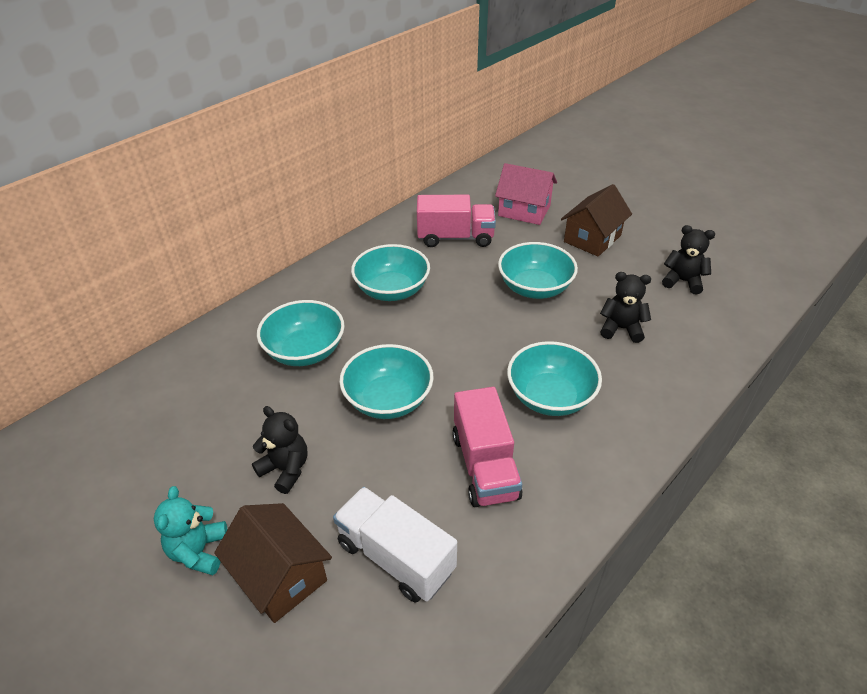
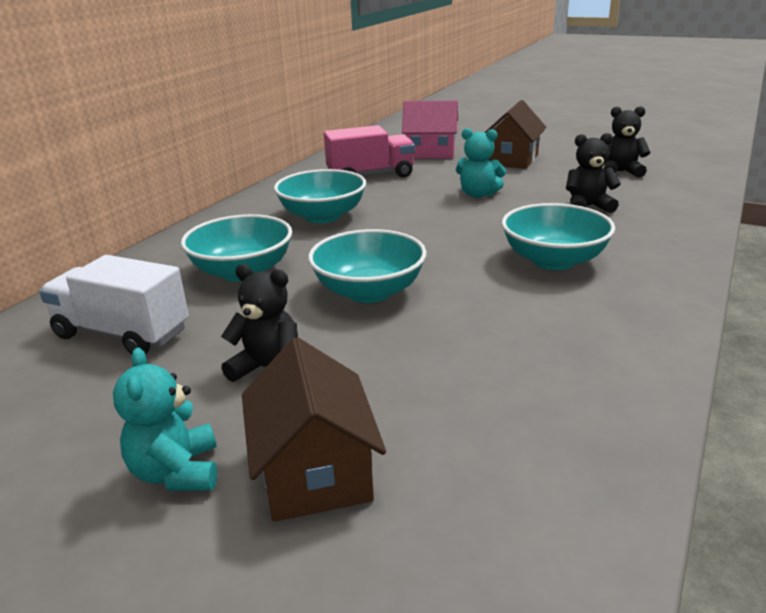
camera: 15 degrees left, 15 degrees down
brown house [214,503,332,623] -> brown house turned 45 degrees clockwise [242,337,386,522]
white truck [333,487,457,602] -> white truck moved to [39,255,189,354]
pink truck [452,387,522,507] -> none
turquoise bowl [498,242,578,299] -> turquoise teddy bear [456,128,506,198]

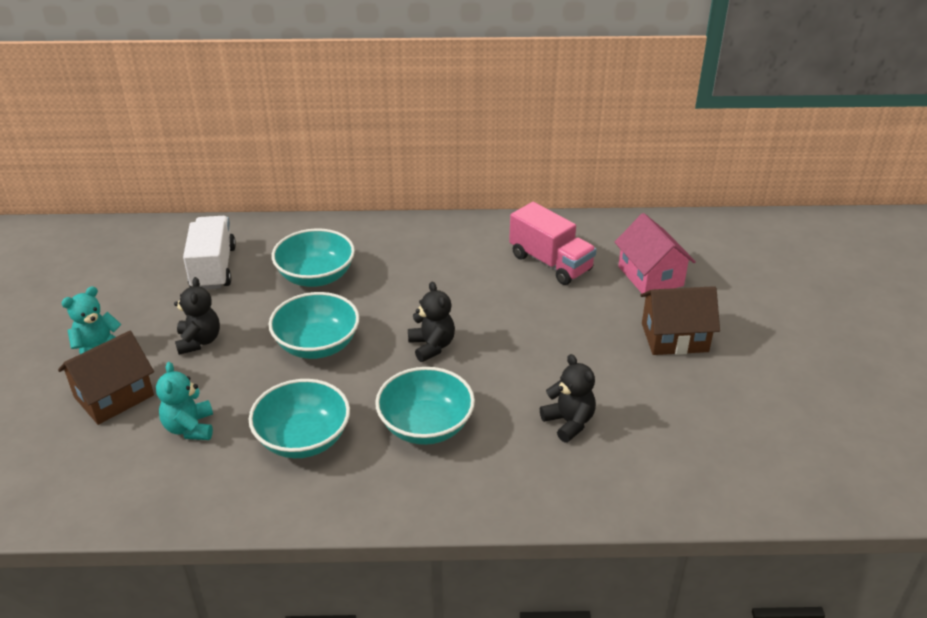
camera: 60 degrees right, 10 degrees up
turquoise bowl [274,169,366,223] -> turquoise bowl moved to [249,379,350,458]
turquoise teddy bear [456,128,506,198] -> turquoise teddy bear moved to [156,362,213,440]
black teddy bear [604,106,650,178] -> black teddy bear moved to [408,281,455,362]

